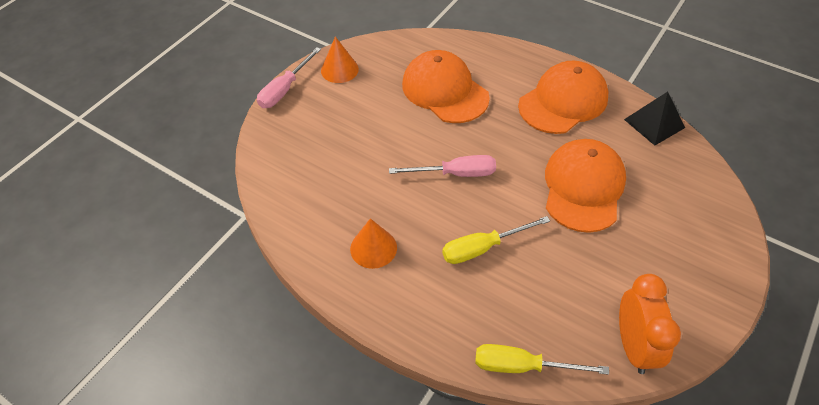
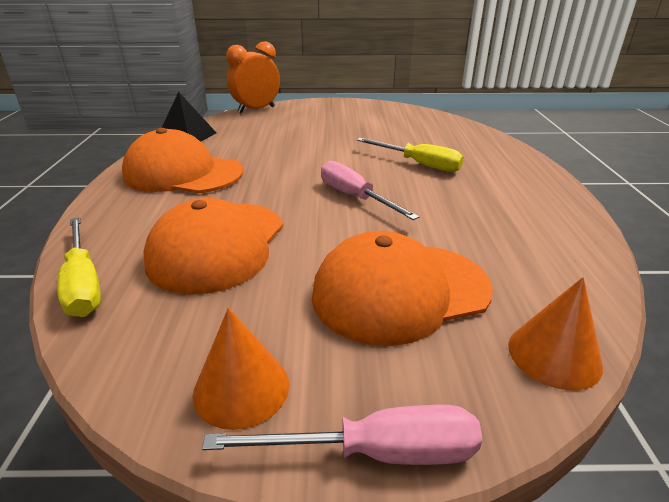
camera: 125 degrees left, 20 degrees down
orange cone [350,218,397,269] -> orange cone moved to [508,277,603,390]
yellow screwdriver [475,344,609,375] -> yellow screwdriver moved to [57,217,101,317]
orange cap [545,139,626,233] -> orange cap moved to [312,231,493,346]
orange clock [619,274,681,374] -> orange clock moved to [226,41,280,113]

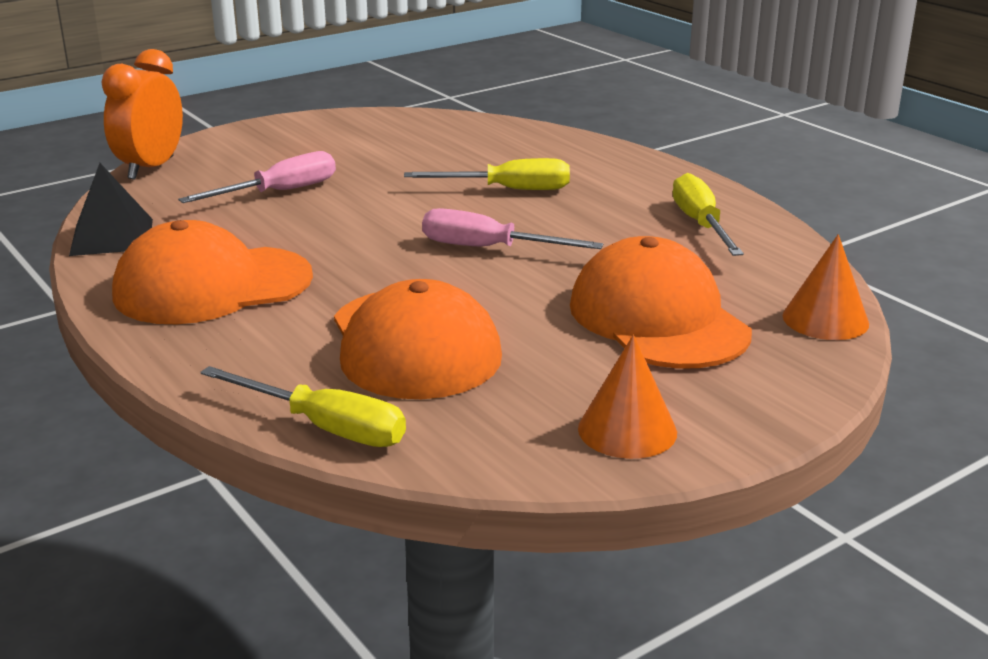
camera: 35 degrees left, 5 degrees down
pink screwdriver [202,405,482,465] -> pink screwdriver moved to [178,151,336,203]
orange cap [312,231,493,346] -> orange cap turned 120 degrees clockwise [570,236,752,369]
none -> yellow screwdriver [673,173,744,256]

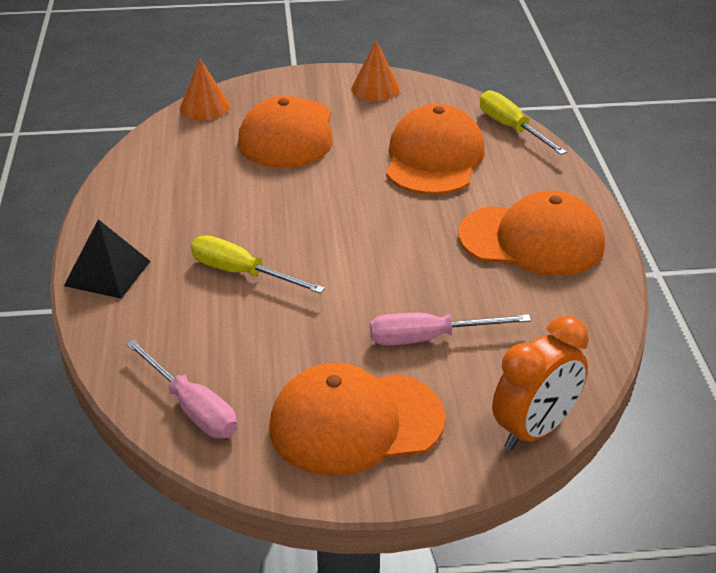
camera: 150 degrees left, 10 degrees up
black pyramid [69,163,153,256] -> black pyramid moved to [64,219,150,299]
pink screwdriver [422,208,603,249] -> pink screwdriver moved to [126,339,237,438]
yellow screwdriver [673,173,744,256] -> none
none -> orange cap [270,363,446,476]

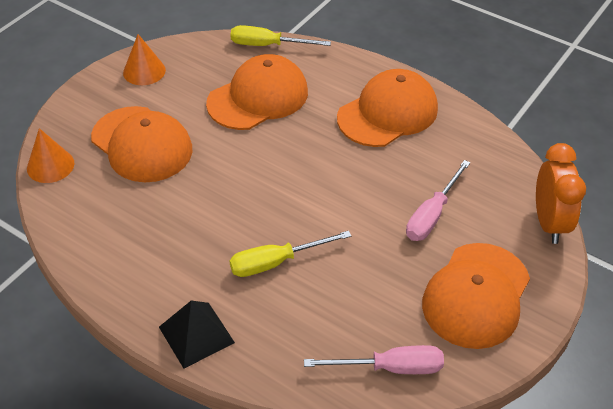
camera: 50 degrees left, 10 degrees up
orange cap [386,104,485,195] -> orange cap turned 90 degrees clockwise [206,54,308,130]

